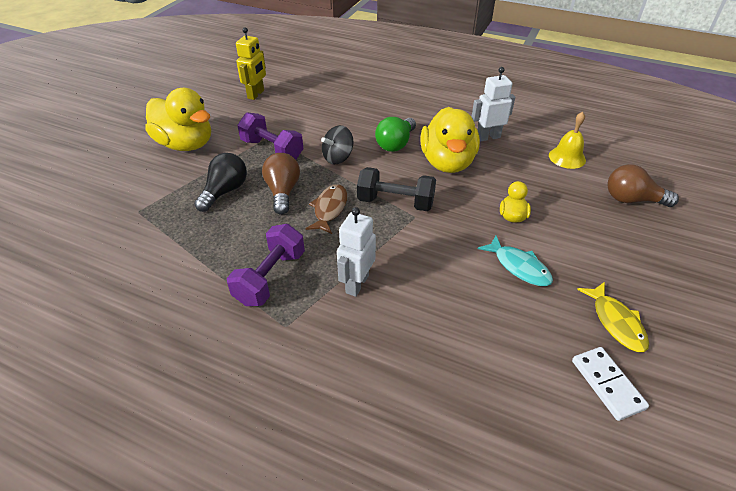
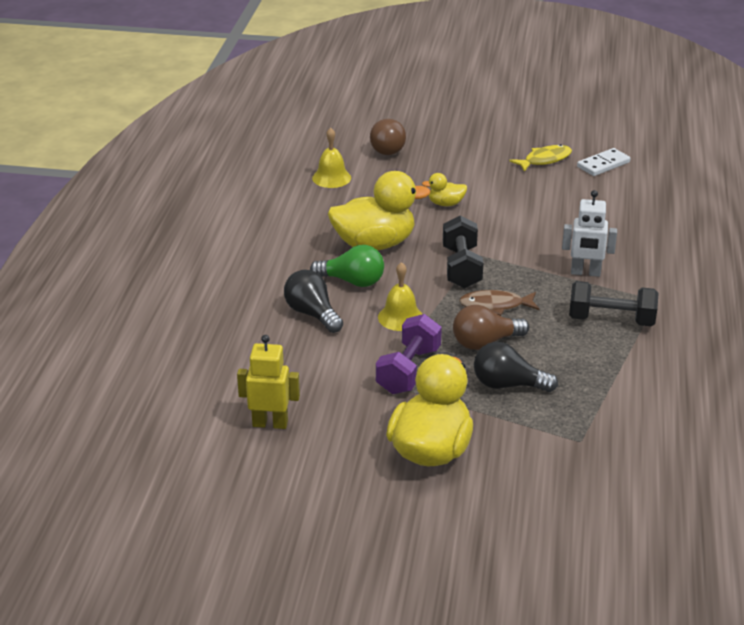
camera: 105 degrees left, 10 degrees down
purple dumbbell [227,224,305,306] -> black dumbbell [569,281,659,326]
black spinning top [321,125,353,164] -> yellow bell [378,262,422,331]
white robot [472,67,515,142] -> none
turquoise fish [478,235,553,286] -> none
none -> black light bulb [284,270,343,333]

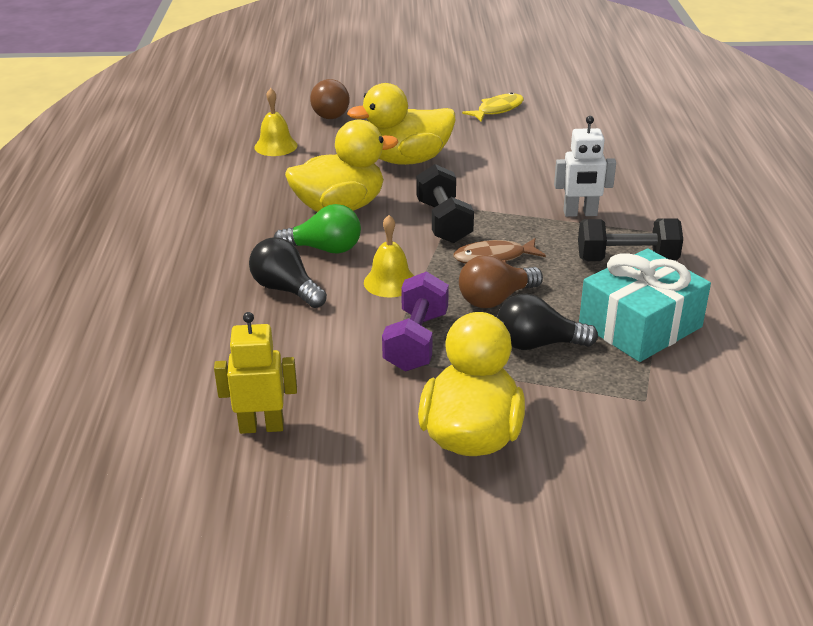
camera: 10 degrees left, 0 degrees up
yellow duck [422,173,467,206] -> yellow duck [347,83,455,165], size x2.16
white domino [577,148,631,176] -> none
none -> turquoise gift [579,248,711,362]

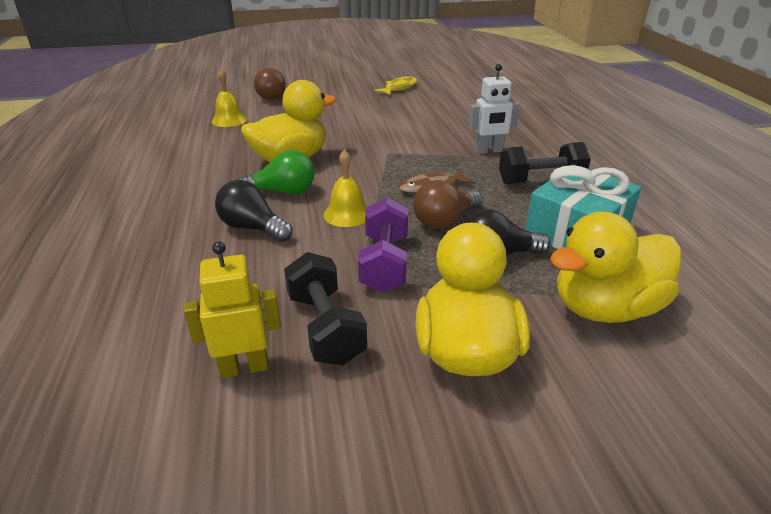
camera: 10 degrees left, 0 degrees up
yellow duck [347,83,455,165] -> yellow duck moved to [550,211,681,323]
black dumbbell [416,164,474,243] -> black dumbbell moved to [284,252,367,365]

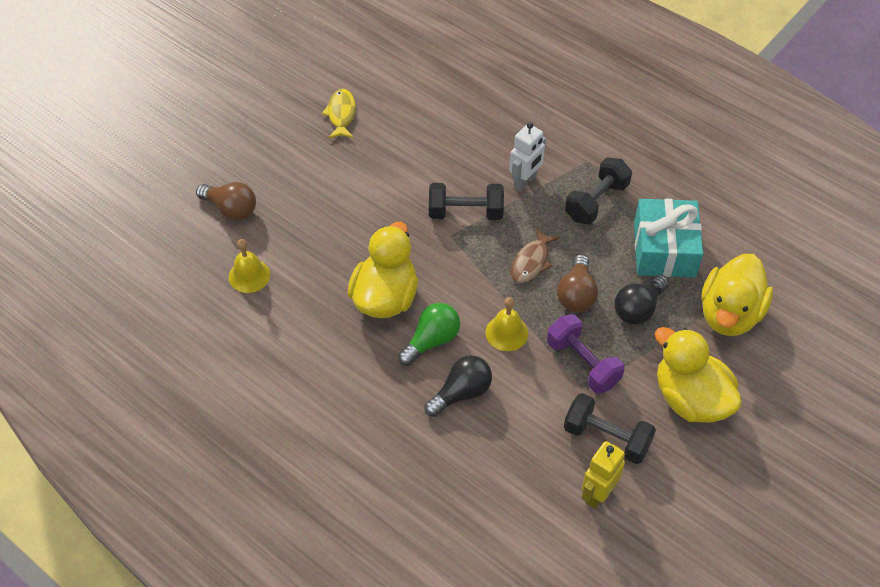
camera: 40 degrees left, 20 degrees up
black light bulb [215,180,293,242] -> black light bulb turned 150 degrees clockwise [424,355,492,417]
none -> black dumbbell [429,183,504,220]

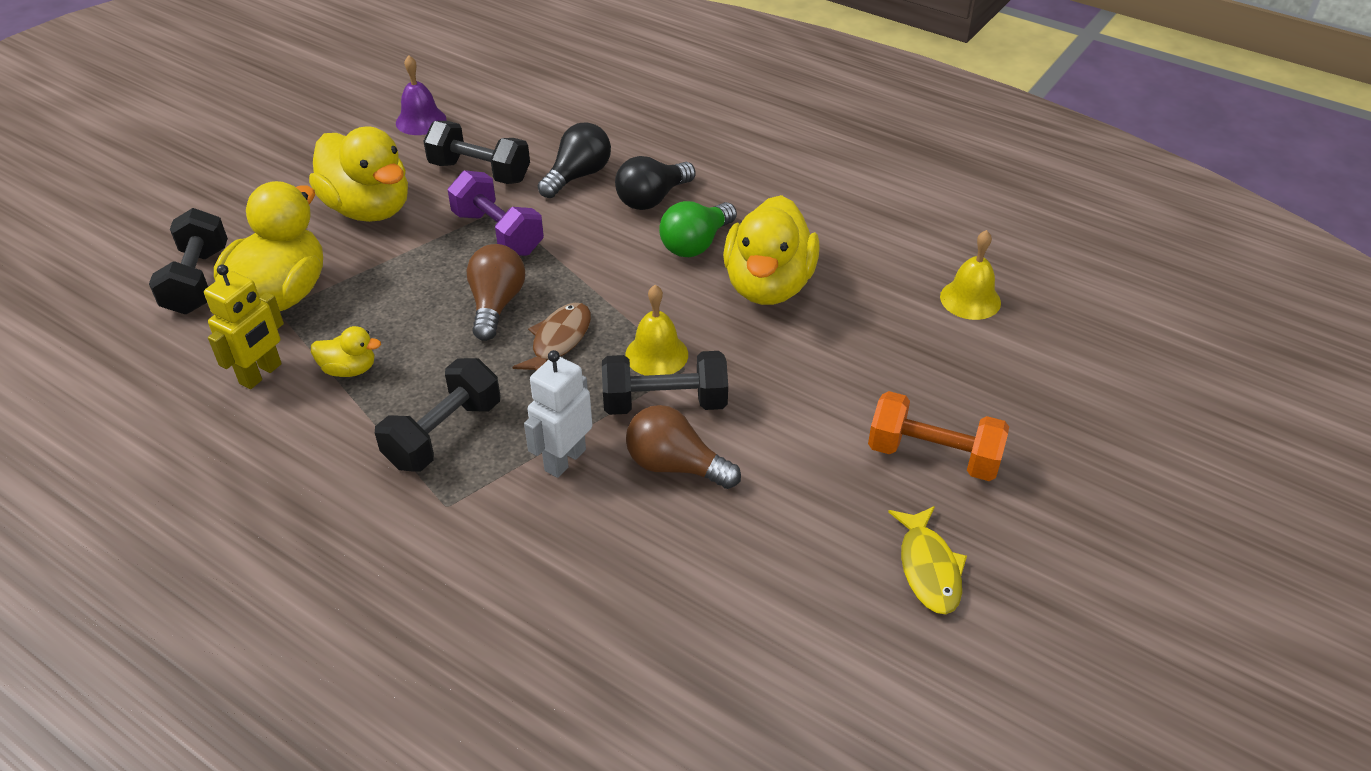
camera: 175 degrees right, 10 degrees down
brown light bulb [196,182,256,221] -> brown light bulb moved to [626,405,741,489]
yellow bell [485,297,528,351] -> yellow bell moved to [625,285,688,376]
yellow robot [581,441,625,509] -> yellow robot moved to [204,264,284,389]
black light bulb [615,275,669,325] -> black light bulb moved to [537,122,611,198]
turquoise gift [634,199,703,277] -> yellow duck [311,326,381,377]
none -> black dumbbell [149,208,228,314]
none -> purple bell [396,55,447,135]
none -> orange dumbbell [868,391,1009,481]

